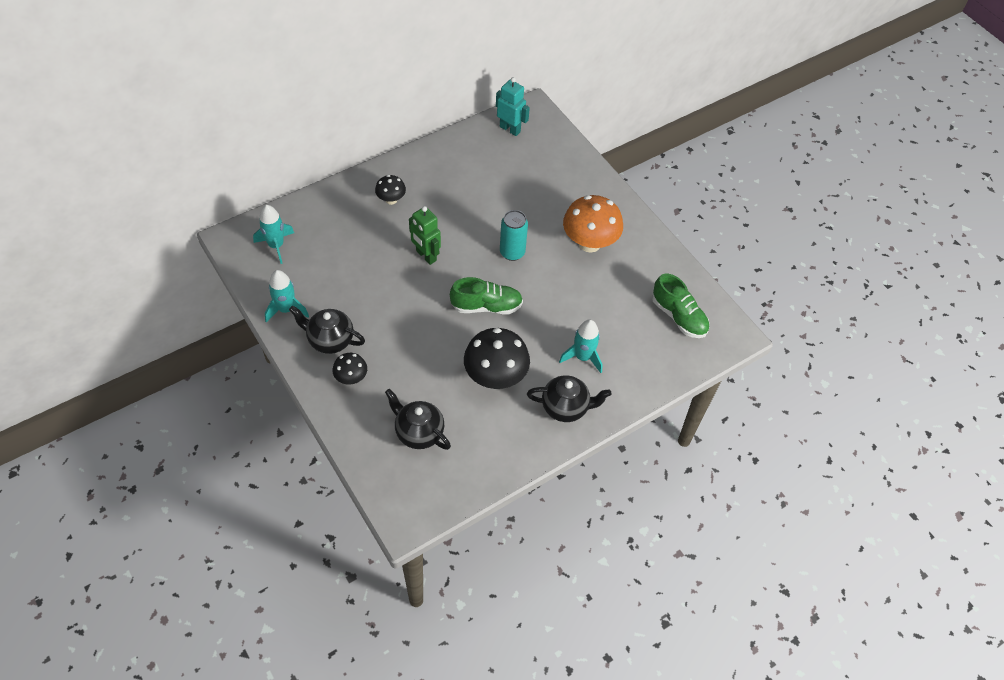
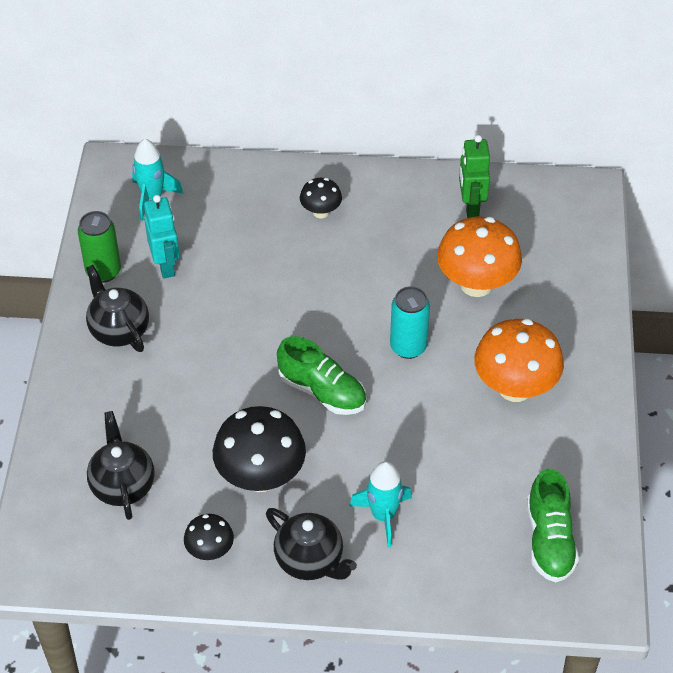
camera: 40 degrees right, 5 degrees down
turquoise rocket [265,270,309,323] -> green can [78,211,121,283]
black mushroom [332,353,367,385] -> black mushroom moved to [184,514,234,560]
green robot [409,206,441,265] -> green robot moved to [459,135,490,218]
turquoise robot [496,77,530,136] -> turquoise robot moved to [144,195,180,279]
none -> orange mushroom [437,217,522,297]

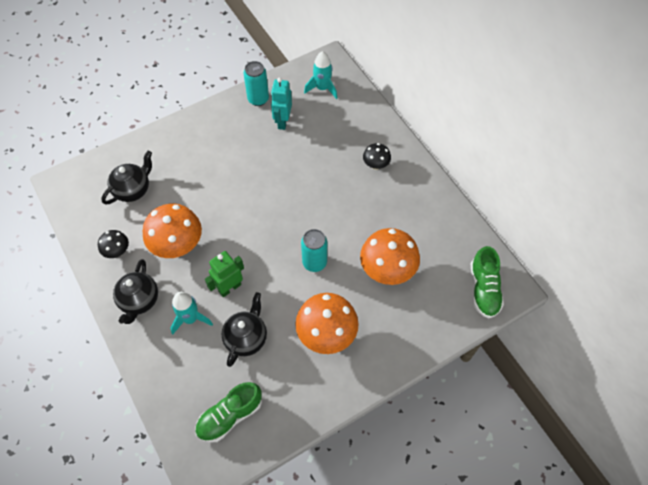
camera: 55 degrees right, 10 degrees up
green can [78,211,121,283] -> turquoise can [244,61,269,106]
black teapot [86,265,149,352] -> black teapot moved to [221,292,267,367]
turquoise robot [144,195,180,279] -> turquoise robot turned 150 degrees clockwise [271,78,292,130]
black mushroom [213,406,306,492] -> orange mushroom [143,204,202,258]
green shoe [277,336,366,415] -> green shoe moved to [471,246,504,318]
green robot [459,135,490,218] -> green robot moved to [205,251,244,297]

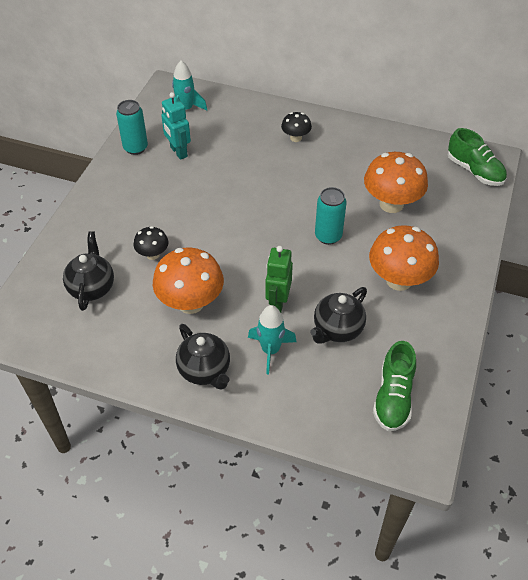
camera: 40 degrees left, 10 degrees down
black mushroom [98,230,129,258] -> black mushroom moved to [134,226,168,260]
black teapot [221,292,267,367] -> black teapot turned 120 degrees counterclockwise [310,287,367,344]

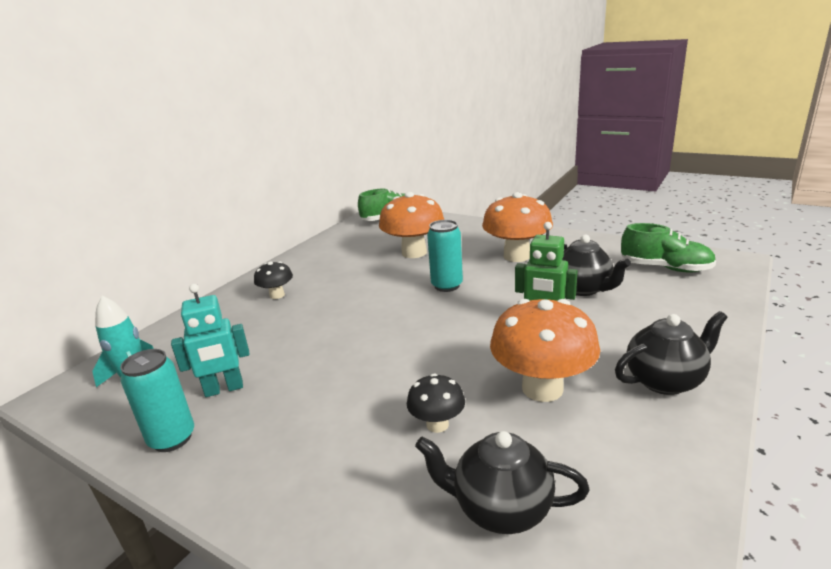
camera: 75 degrees left, 25 degrees down
turquoise rocket [248,305,297,375] -> none

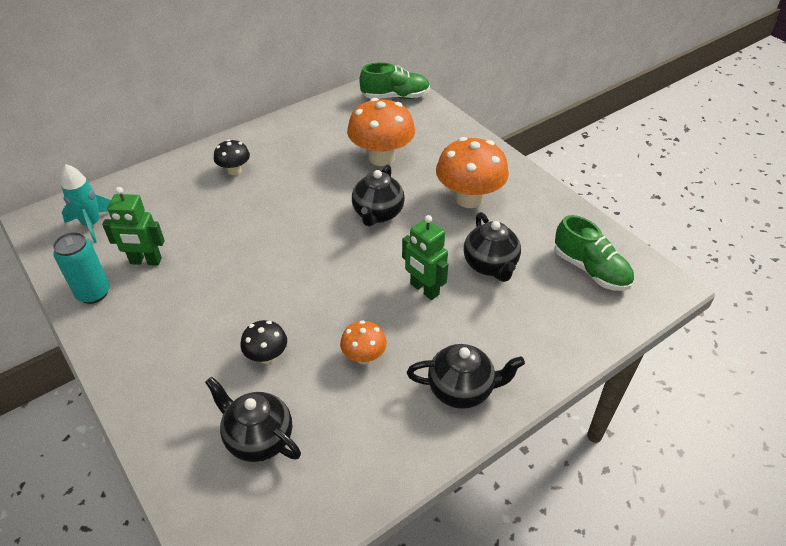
camera: 20 degrees right, 20 degrees up
turquoise robot [171,284,249,397] -> green robot [102,187,165,265]
turquoise can [427,220,463,292] -> black teapot [352,165,405,226]
orange mushroom [490,299,600,402] -> orange mushroom [340,320,387,364], size x0.52

